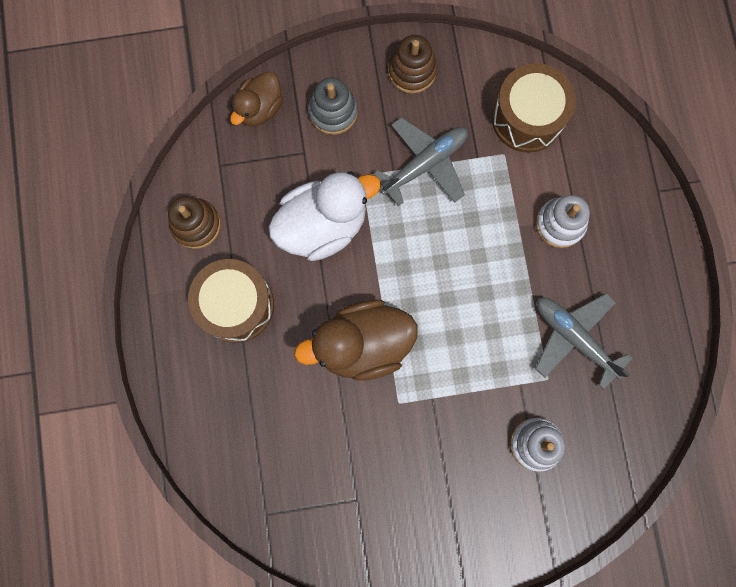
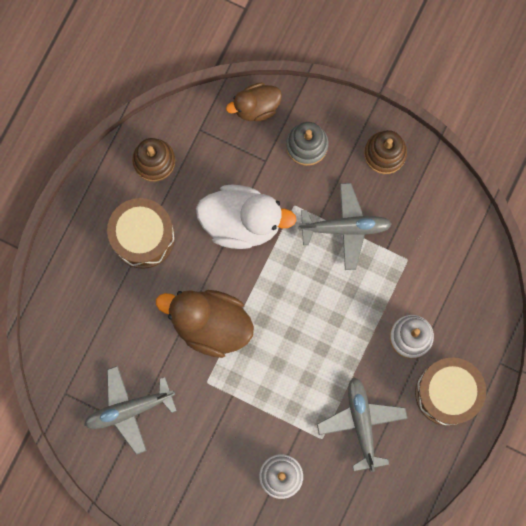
camera: 35 degrees right, 0 degrees up
brown drum [491,63,576,153] -> brown drum moved to [415,358,486,426]
none -> grey plane [84,366,177,455]

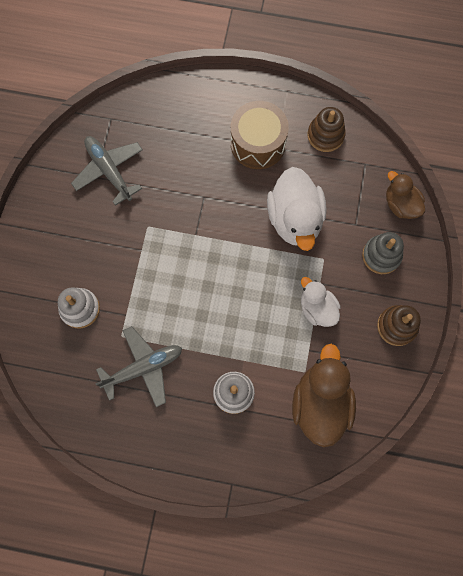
camera: 75 degrees right, 5 degrees down
brown duck [156,290,254,358] -> brown duck moved to [292,344,356,447]
grey plane [298,183,392,270] -> white duck [301,277,340,327]
brown drum [415,358,486,426] -> none

